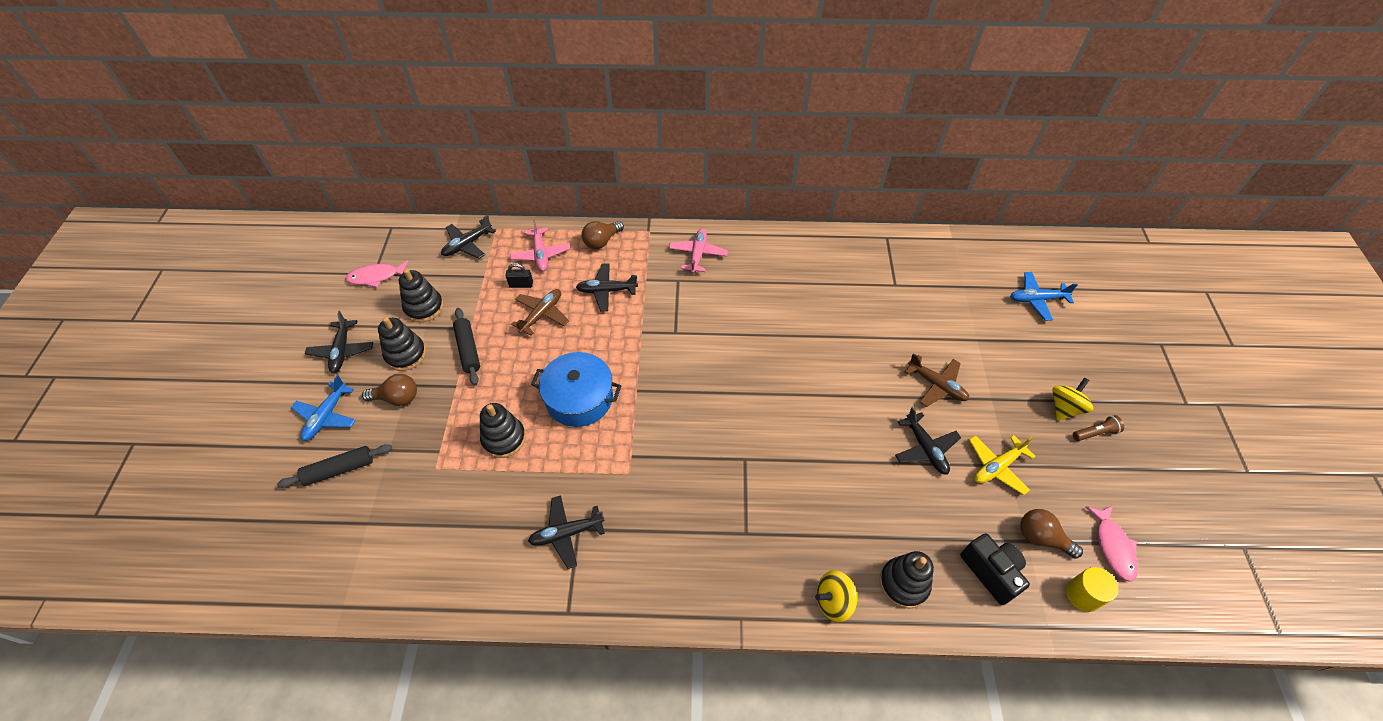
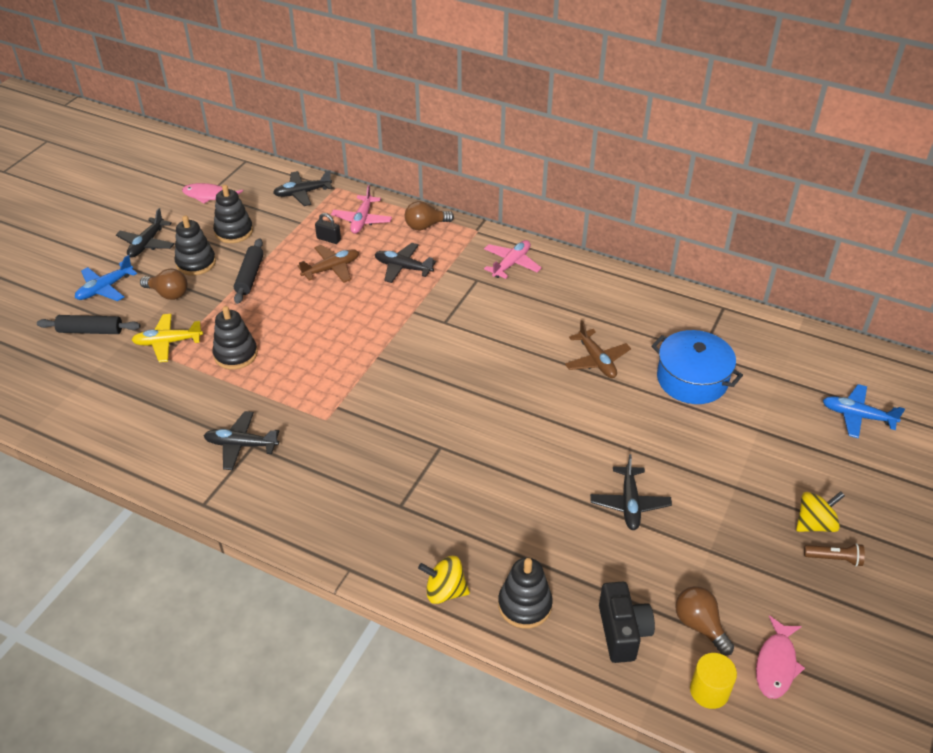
camera: 25 degrees right, 10 degrees down
blue pot [531,352,621,427] -> blue pot moved to [652,330,743,404]
brown plane [905,353,969,407] -> brown plane moved to [565,320,631,378]
yellow plane [969,435,1036,495] -> yellow plane moved to [132,314,203,362]

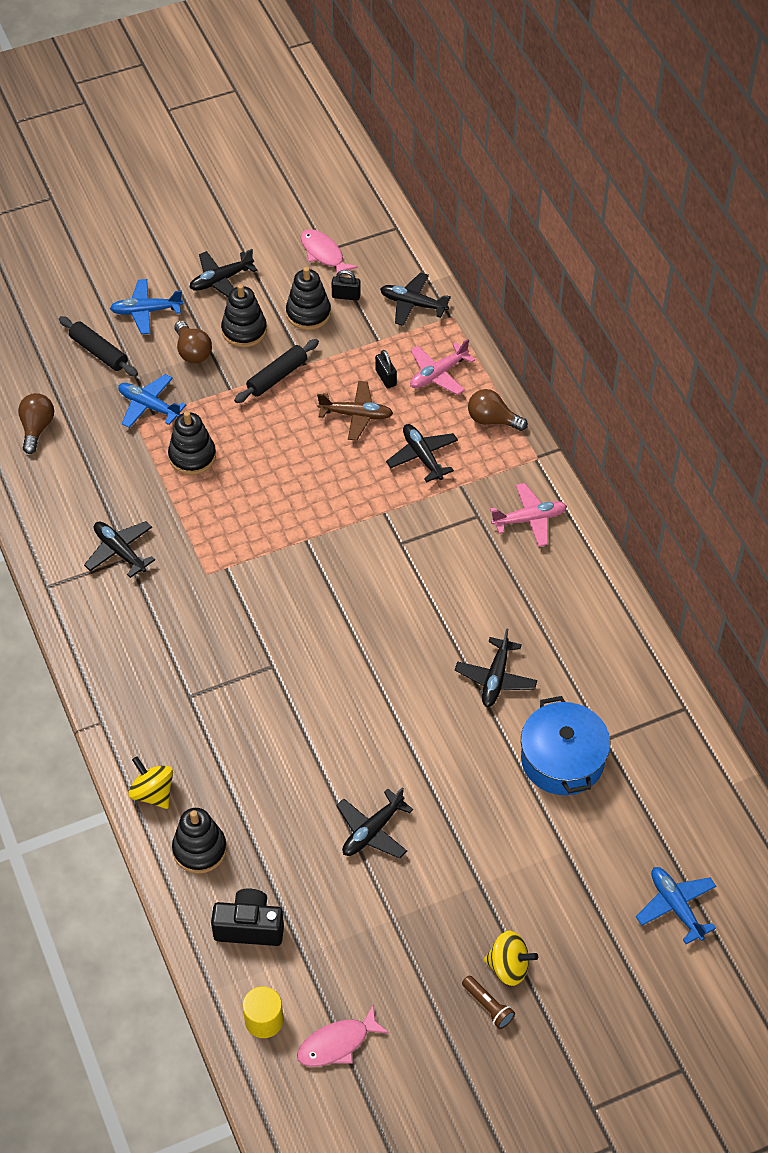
camera: 40 degrees right, 10 degrees up
yellow plane [132,314,203,362] -> blue plane [118,374,187,428]
brown plane [565,320,631,378] -> black plane [455,628,537,707]
black camera [599,582,655,663] -> black camera turned 120 degrees counterclockwise [211,889,284,946]
brown light bulb [676,586,734,655] -> brown light bulb moved to [18,393,54,454]
none -> black padlock [331,270,361,300]

